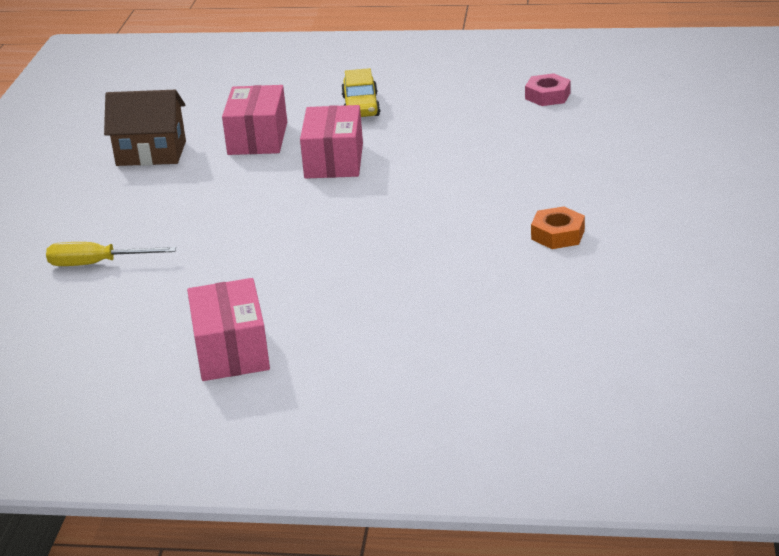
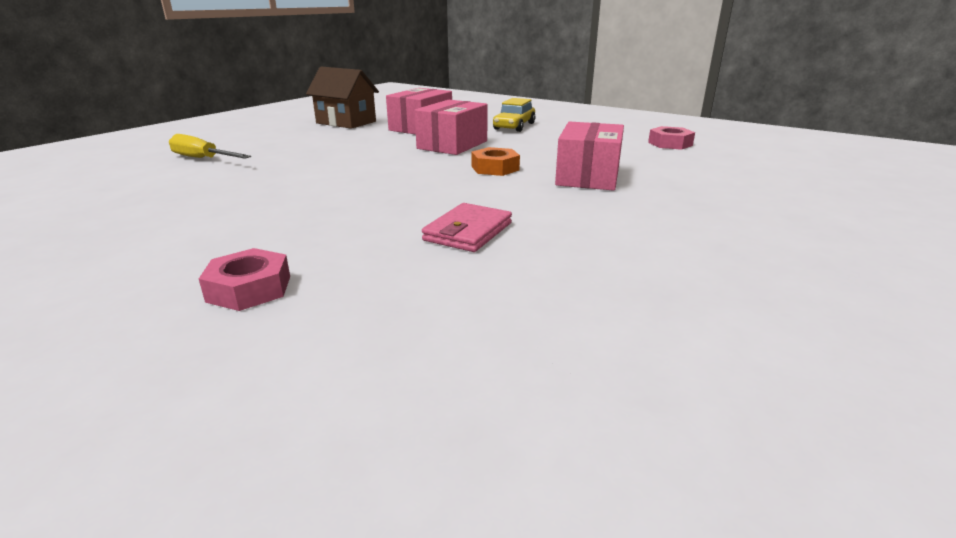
camera: 25 degrees right, 5 degrees down
pink box [187,278,270,381] -> pink box moved to [555,122,624,191]
orange nut [531,206,585,249] -> orange nut moved to [471,147,520,176]
none -> pink nut [199,248,290,311]
none -> pink wallet [422,203,512,252]

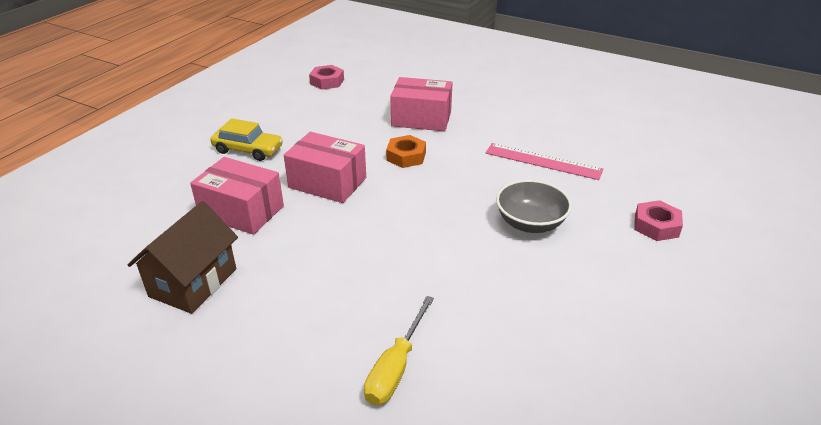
camera: 95 degrees left, 10 degrees up
pink wallet [422,203,512,252] -> pink ruler [486,143,603,180]
none -> grey bowl [496,180,572,233]

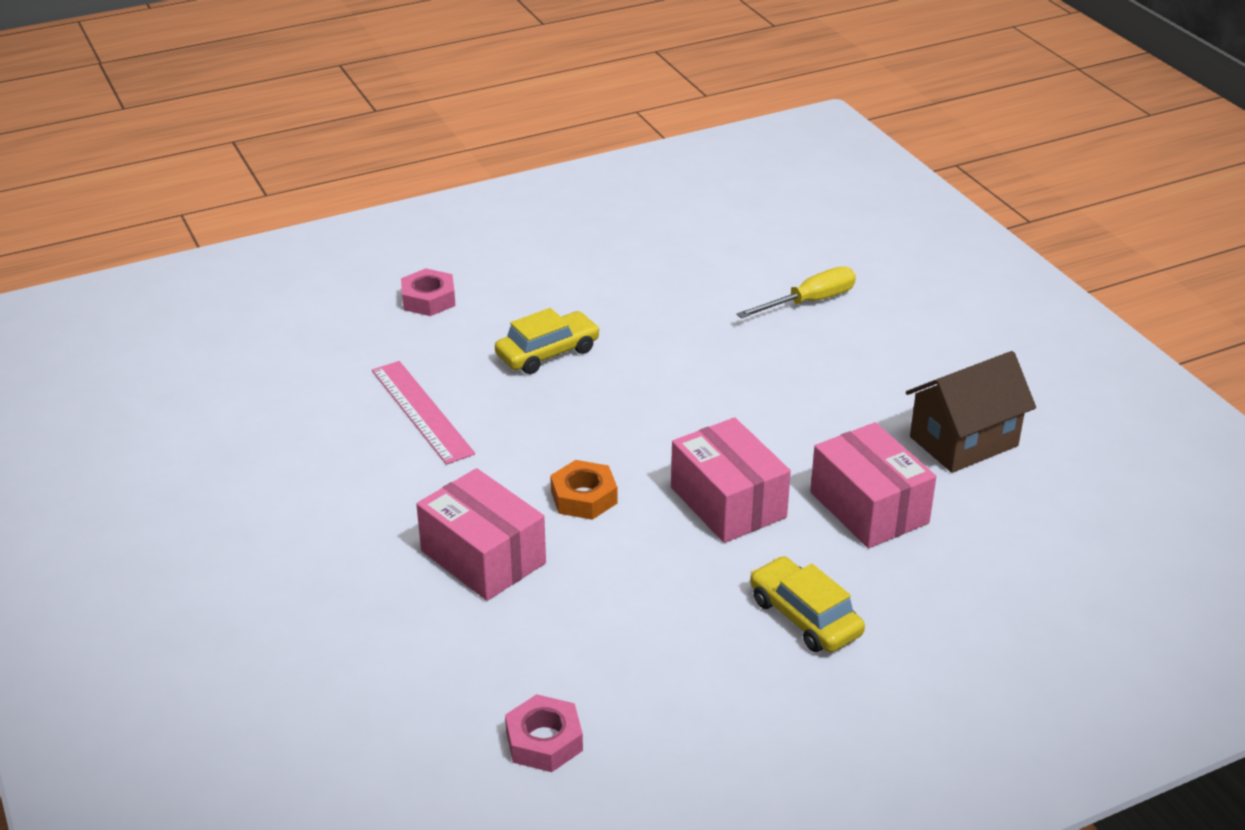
camera: 145 degrees left, 0 degrees up
grey bowl [496,180,572,233] -> yellow car [495,308,600,374]

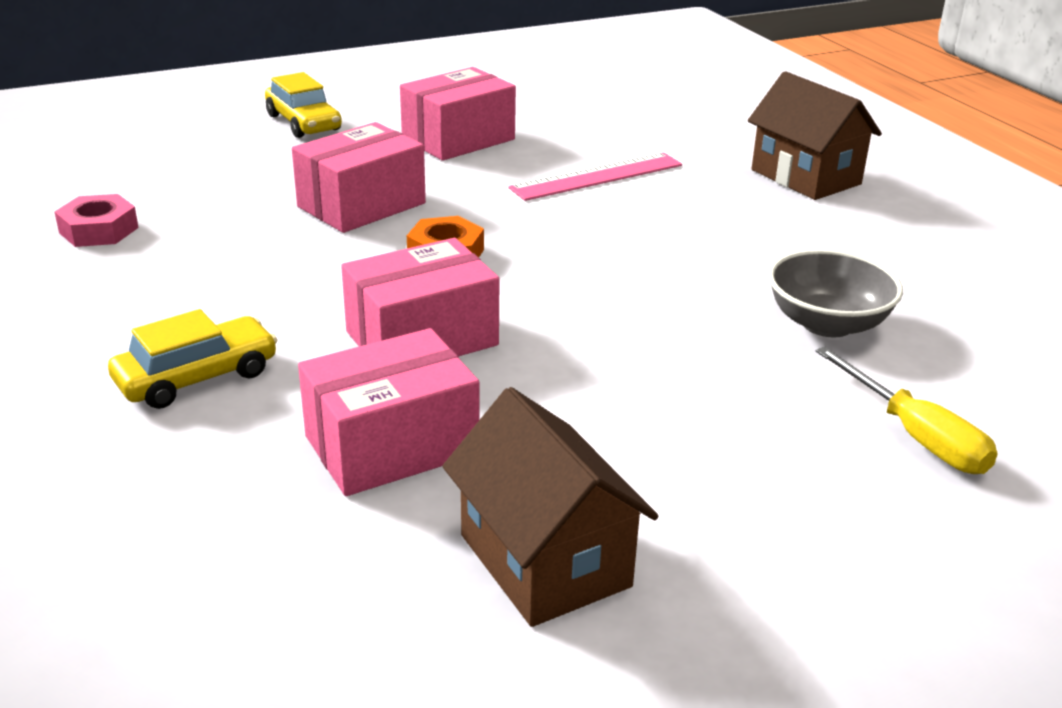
camera: 90 degrees right, 5 degrees down
pink nut [401,269,456,316] -> brown house [748,71,882,200]
yellow car [495,308,600,374] -> yellow car moved to [265,72,342,138]
none -> pink box [400,67,516,161]
none -> grey bowl [769,250,903,337]

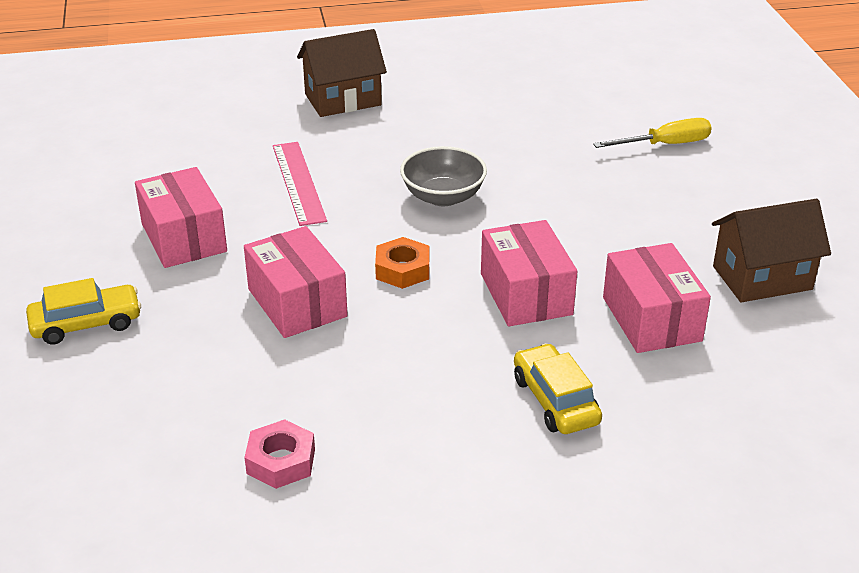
camera: 75 degrees left, 5 degrees up
grey bowl [769,250,903,337] -> grey bowl moved to [400,146,487,206]

